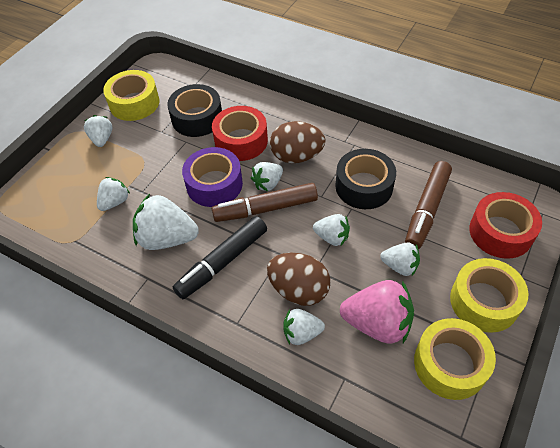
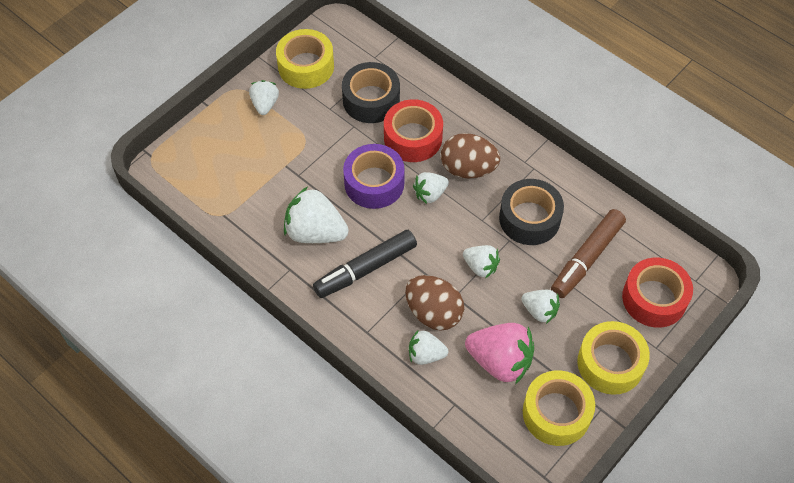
camera: 10 degrees right, 5 degrees up
white strawberry [97,177,130,211] -> none
brown marker [212,183,318,222] -> none

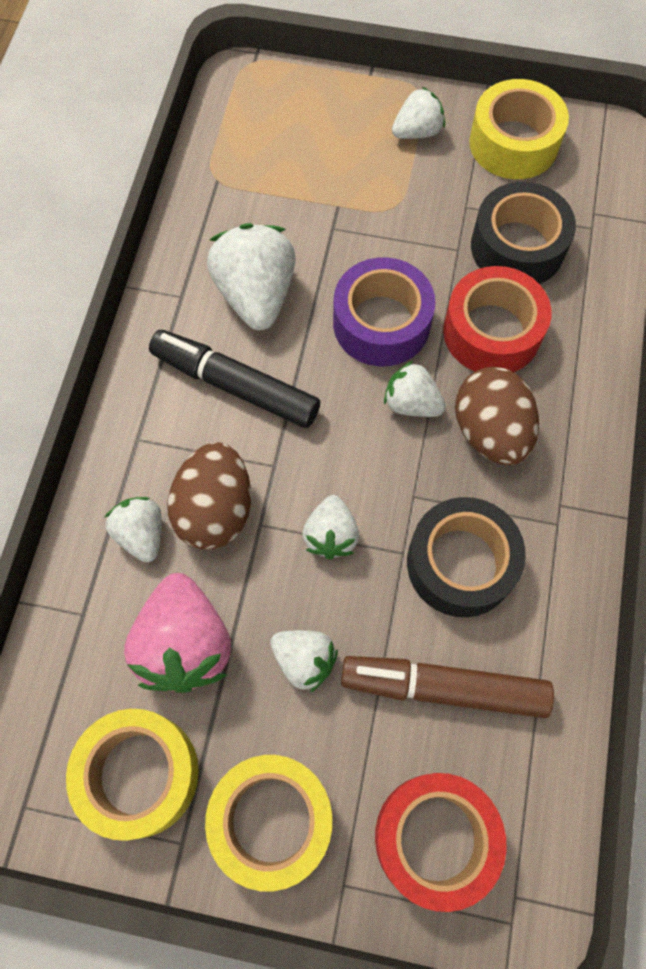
camera: 60 degrees right, 10 degrees up
white strawberry [521,290,560,324] -> white strawberry turned 60 degrees counterclockwise [270,630,338,693]

